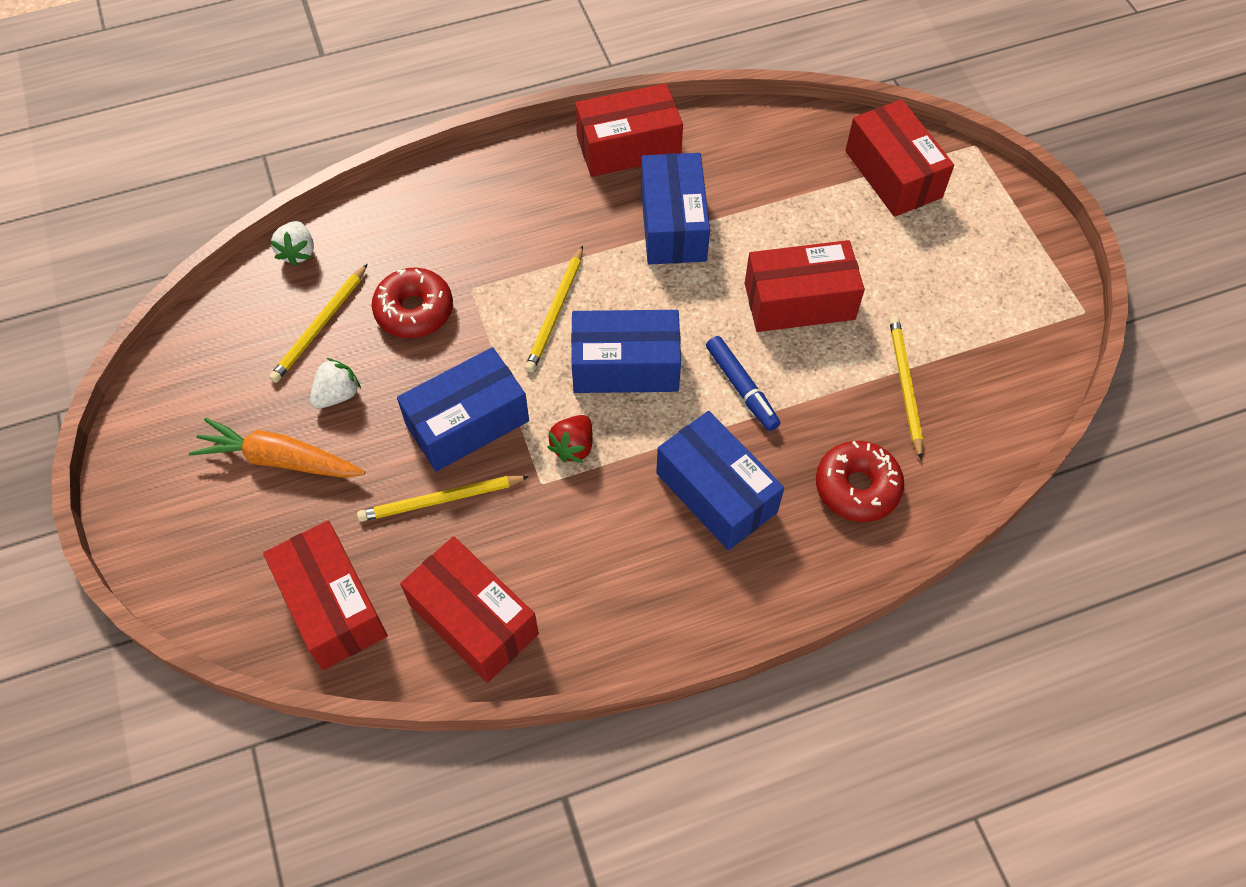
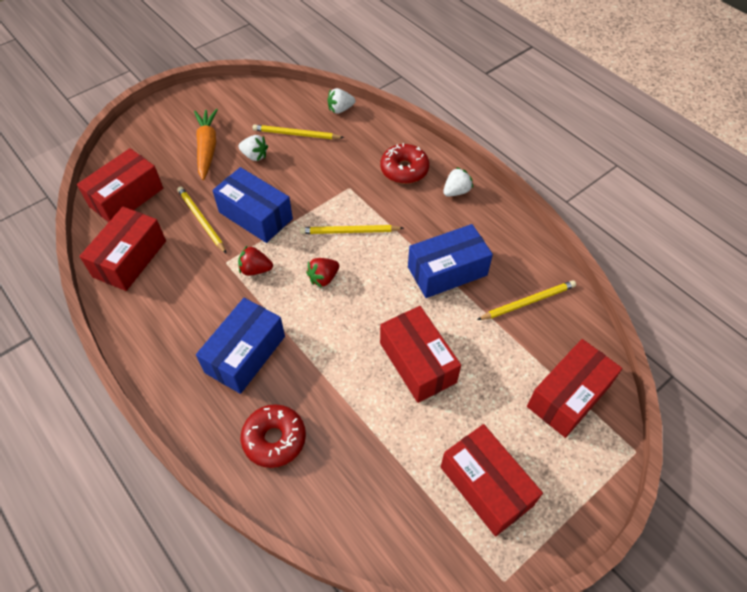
camera: 70 degrees right, 5 degrees down
red donut [372,268,453,338] -> red donut moved to [380,143,429,184]
blue box [571,310,681,393] -> red strawberry [306,258,339,288]
red box [575,83,683,177] -> red box moved to [441,424,543,537]
blue marker [706,336,780,431] -> none
yellow pencil [889,316,923,460] -> yellow pencil moved to [477,280,576,320]
none -> white strawberry [443,167,473,197]

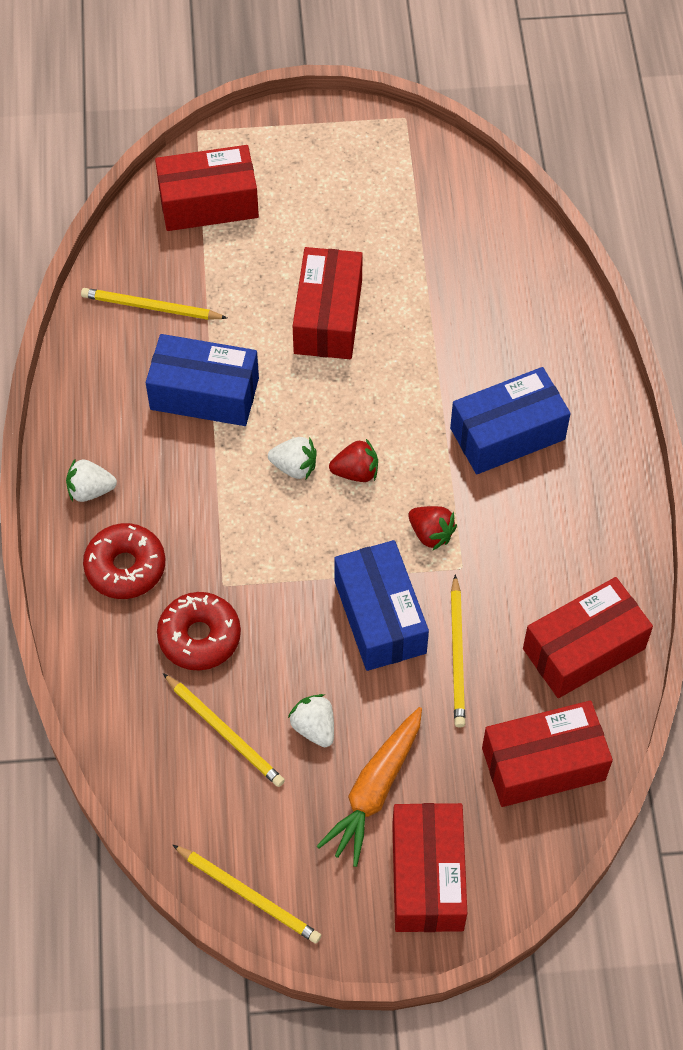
camera: 145 degrees left, 5 degrees up
red donut [241,404,306,468] -> red donut moved to [157,592,241,670]
yellow pencil [300,225,404,234] -> yellow pencil moved to [173,845,321,943]
white strawberry [327,88,355,114] -> white strawberry moved to [268,437,316,479]
red box [441,424,543,537] -> red box moved to [392,803,467,932]

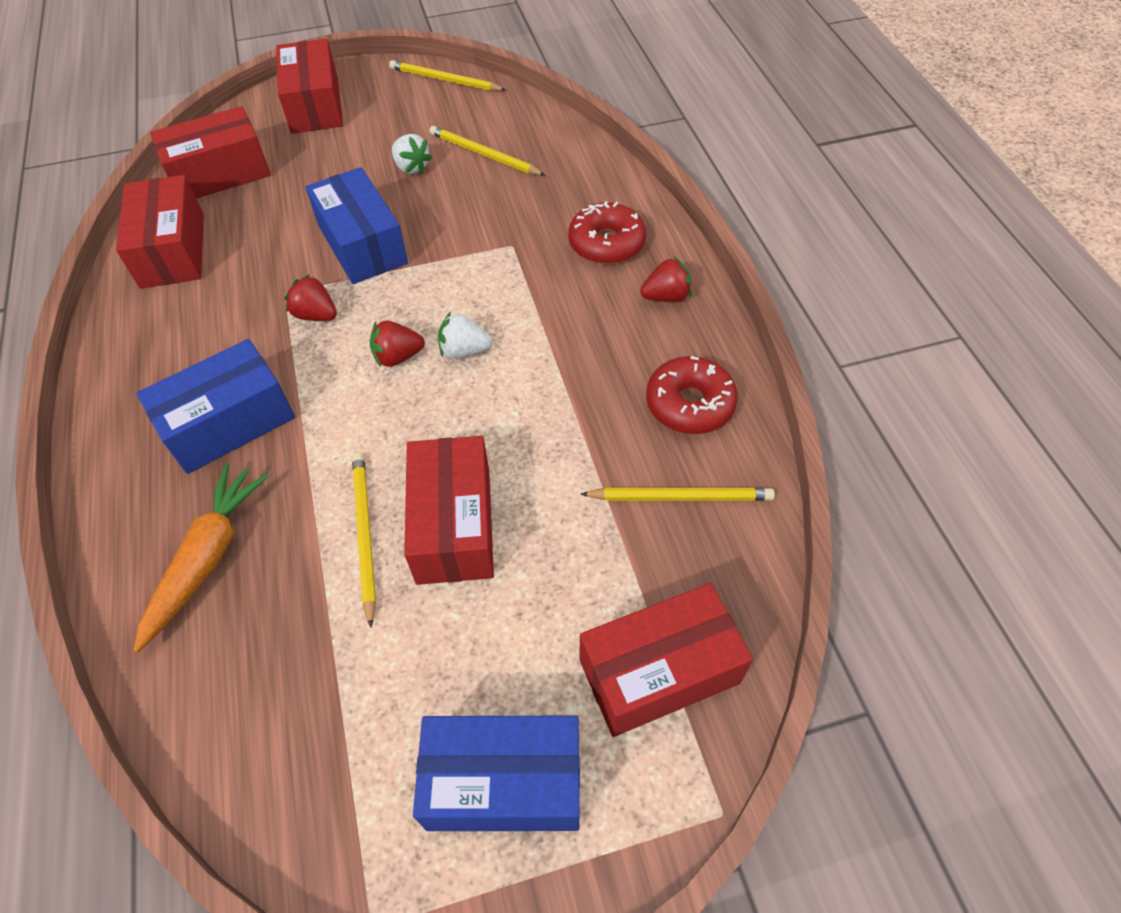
camera: 170 degrees right, 5 degrees down
white strawberry [66,458,117,502] -> red strawberry [640,257,692,302]
blue box [146,334,259,426] -> blue box moved to [413,715,580,831]
red donut [157,592,241,670] -> red donut moved to [646,356,738,434]
orange carrot [317,707,422,867] -> orange carrot moved to [133,463,269,653]
yellow pencil [451,574,465,727] -> yellow pencil moved to [352,453,376,628]
red box [523,577,653,698] -> red box turned 60 degrees counterclockwise [116,175,204,289]

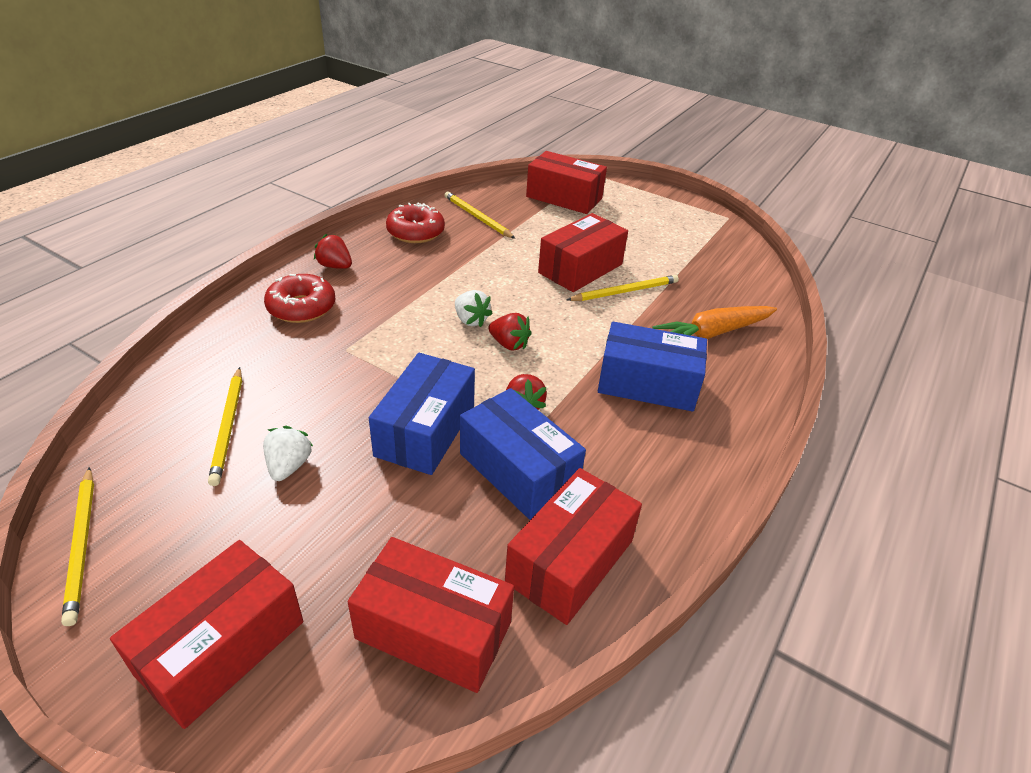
camera: 135 degrees left, 15 degrees down
yellow pencil [352,453,376,628] -> yellow pencil turned 150 degrees counterclockwise [567,275,679,301]
blue box [413,715,580,831] -> blue box moved to [460,388,586,520]

